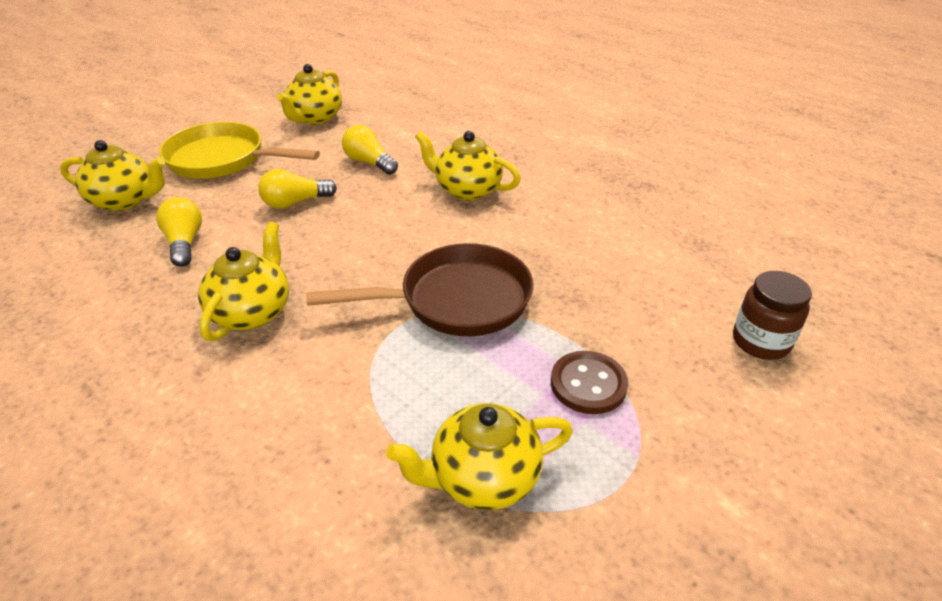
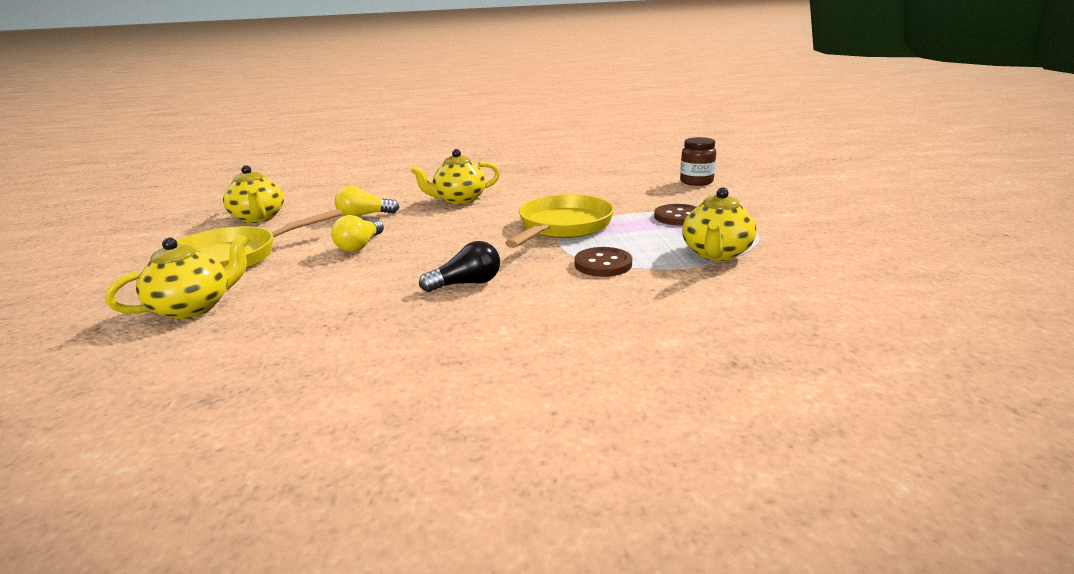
camera: 50 degrees left, 15 degrees down
yellow light bulb [156,197,202,267] -> none
yellow teapot [198,222,289,341] -> black light bulb [419,241,500,292]
brown pan [306,243,534,336] -> yellow pan [505,194,614,248]
none -> brown button [574,247,632,277]

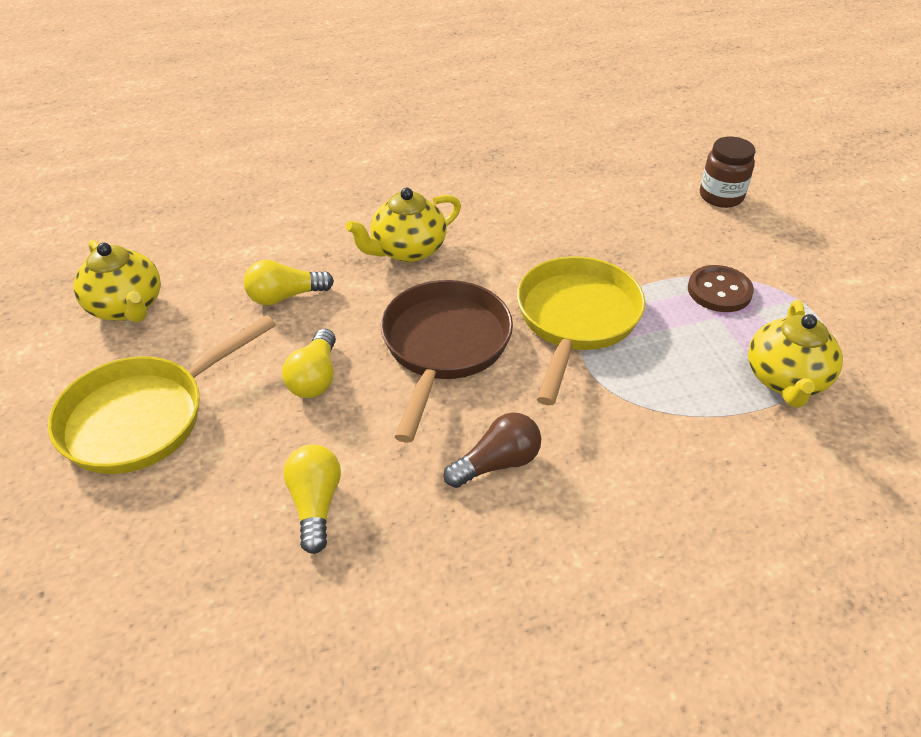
camera: 10 degrees left, 20 degrees up
yellow teapot [105,234,249,319] -> none
black light bulb [419,241,500,292] -> brown light bulb [443,412,541,488]
brown button [574,247,632,277] -> none
none -> yellow light bulb [284,445,341,554]
none -> brown pan [381,280,513,443]

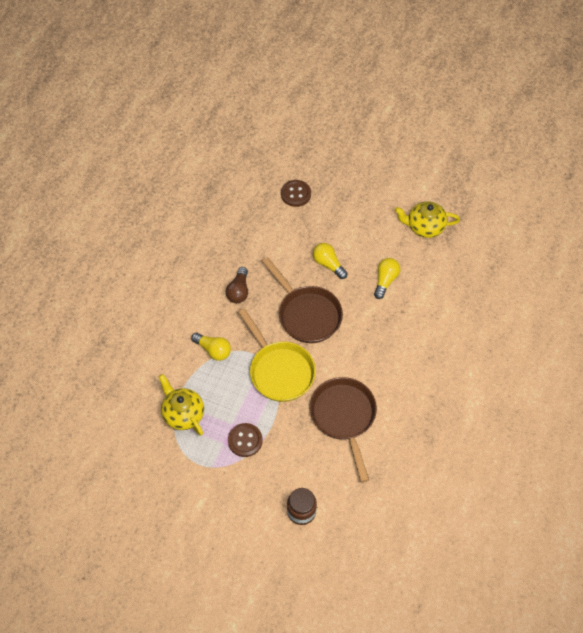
camera: 130 degrees right, 15 degrees up
yellow pan [48,315,276,474] -> none
yellow light bulb [284,445,341,554] -> yellow light bulb moved to [191,333,231,361]
yellow teapot [346,188,461,263] -> none
none -> brown button [281,180,311,207]
none -> brown pan [310,377,377,482]

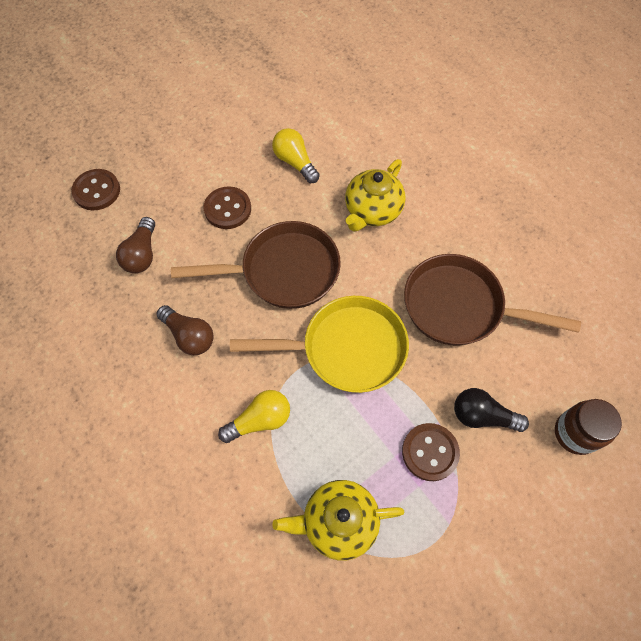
camera: 60 degrees left, 5 degrees up
yellow light bulb [313,243,348,279] -> brown button [204,186,251,229]
yellow teapot [395,201,460,238] -> yellow teapot moved to [345,159,406,232]
none -> brown light bulb [116,217,155,273]
none -> black light bulb [454,388,529,432]

